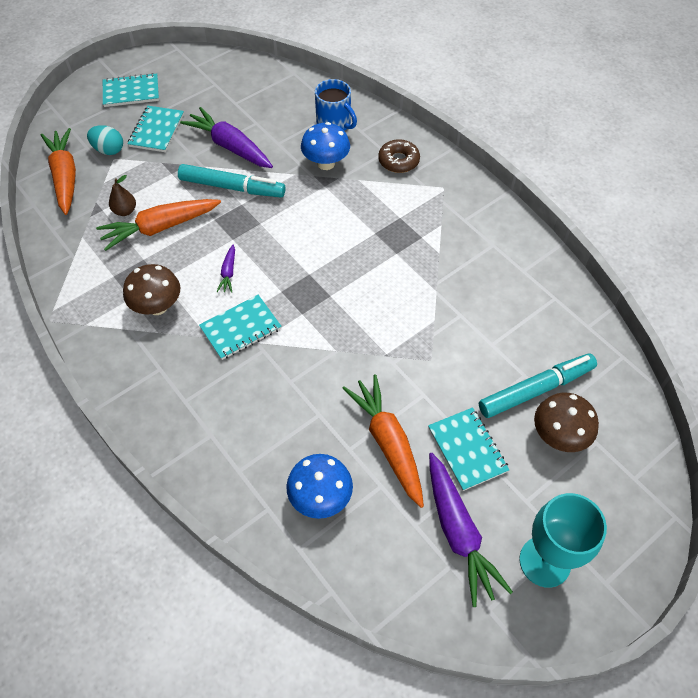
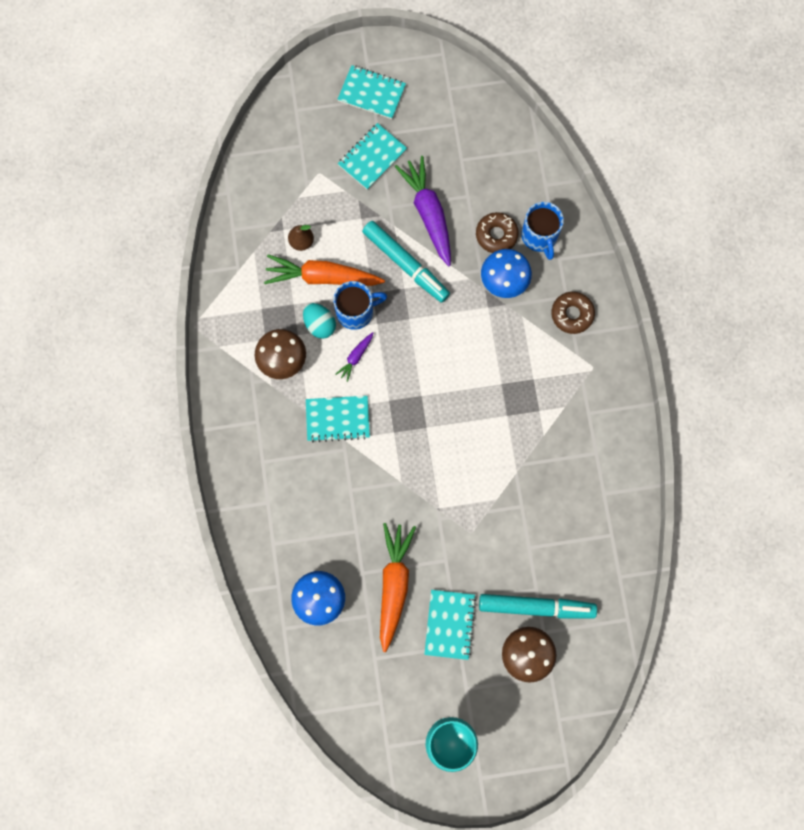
camera: 30 degrees right, 20 degrees up
orange carrot [41,128,76,215] -> none
turquoise egg [87,125,123,155] -> turquoise egg moved to [303,303,336,339]
purple carrot [429,453,513,607] -> none
none -> blue mug [333,281,387,330]
none -> brown donut [476,212,519,253]

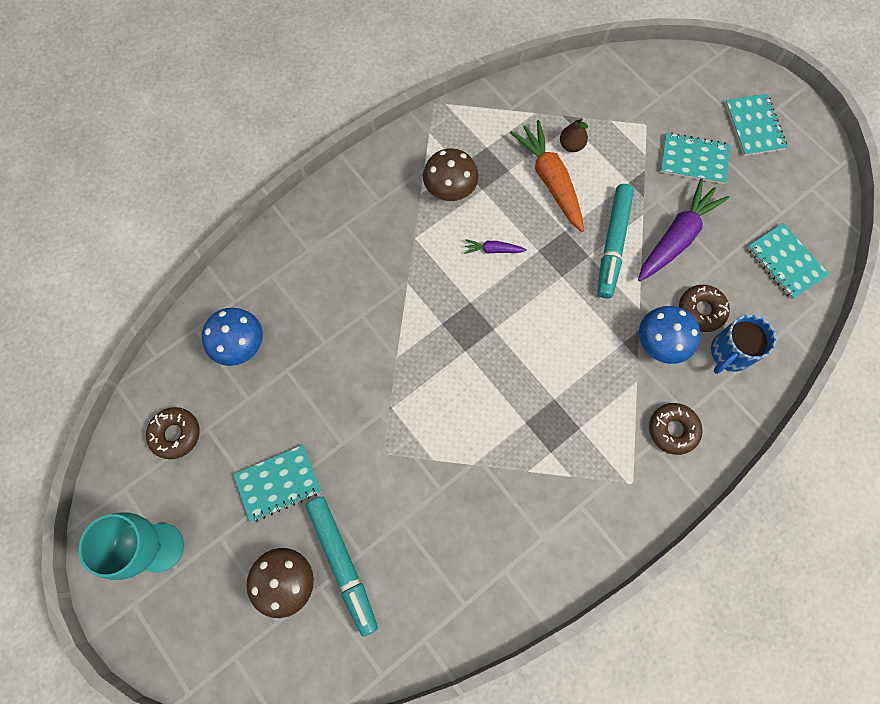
camera: 60 degrees right, 5 degrees down
turquoise egg [303,303,336,339] -> none
turquoise notebook [306,396,370,442] -> turquoise notebook moved to [747,223,829,299]
blue mug [333,281,387,330] -> none
orange carrot [380,523,416,652] -> none
none -> brown donut [146,407,200,459]

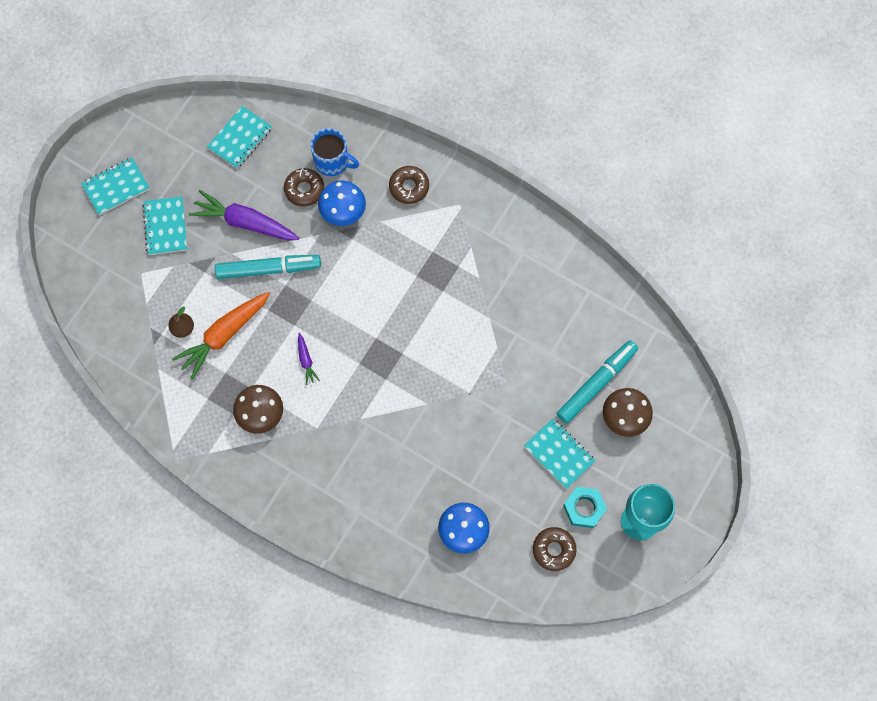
camera: 110 degrees left, 0 degrees up
none -> turquoise nut [563,487,607,528]

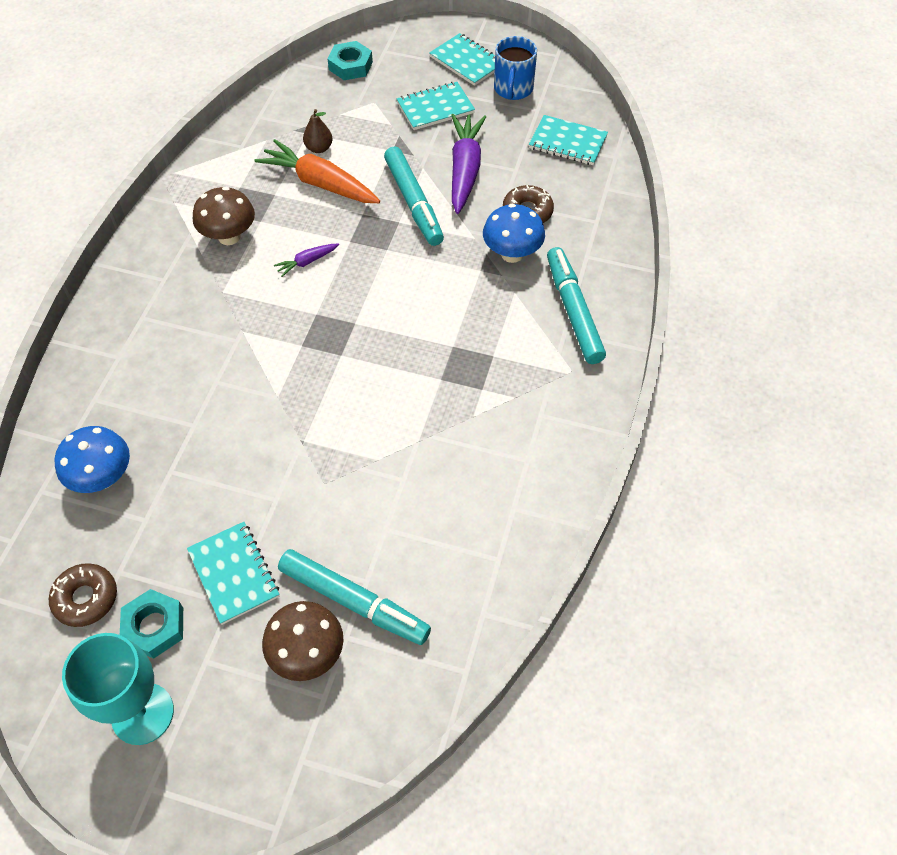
camera: 75 degrees right, 15 degrees down
blue mug [310,128,359,176] -> blue mug moved to [494,36,537,100]
brown donut [389,166,429,204] -> turquoise marker [547,247,606,364]
turquoise notebook [524,418,596,489] -> turquoise notebook turned 60 degrees counterclockwise [187,522,280,625]
none -> turquoise nut [328,41,373,80]

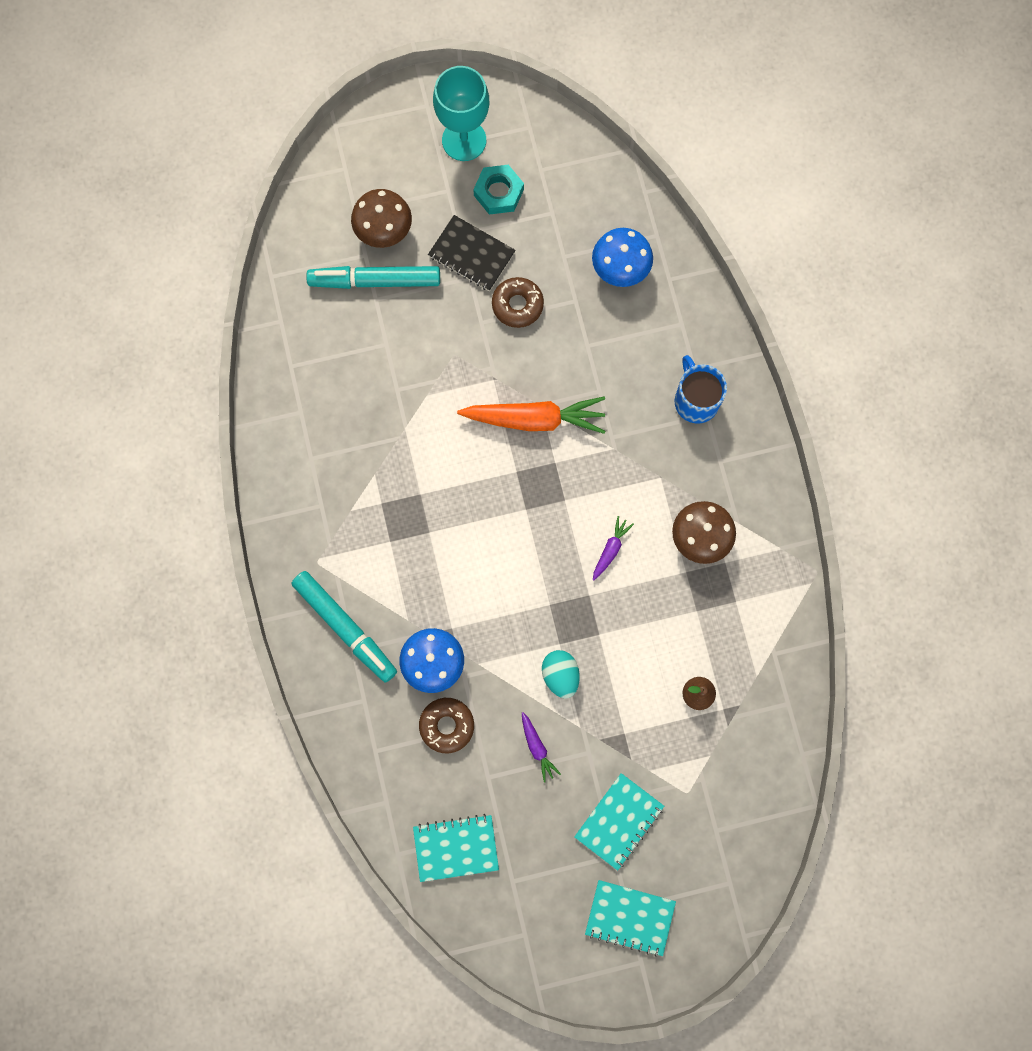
camera: 150 degrees right, 20 degrees up
brown donut [49,563,117,627] -> brown donut moved to [492,277,544,328]
turquoise notebook [187,522,280,625] -> black notebook [428,215,516,291]
orange carrot [254,139,380,203] -> orange carrot moved to [457,397,605,434]
turquoise nut [328,41,373,80] -> none
turquoise marker [384,146,444,246] -> turquoise egg [542,650,580,699]
purple carrot [451,114,486,214] -> purple carrot [522,712,561,782], size x0.47
blue mug [494,36,537,100] -> blue mug moved to [675,355,727,423]

